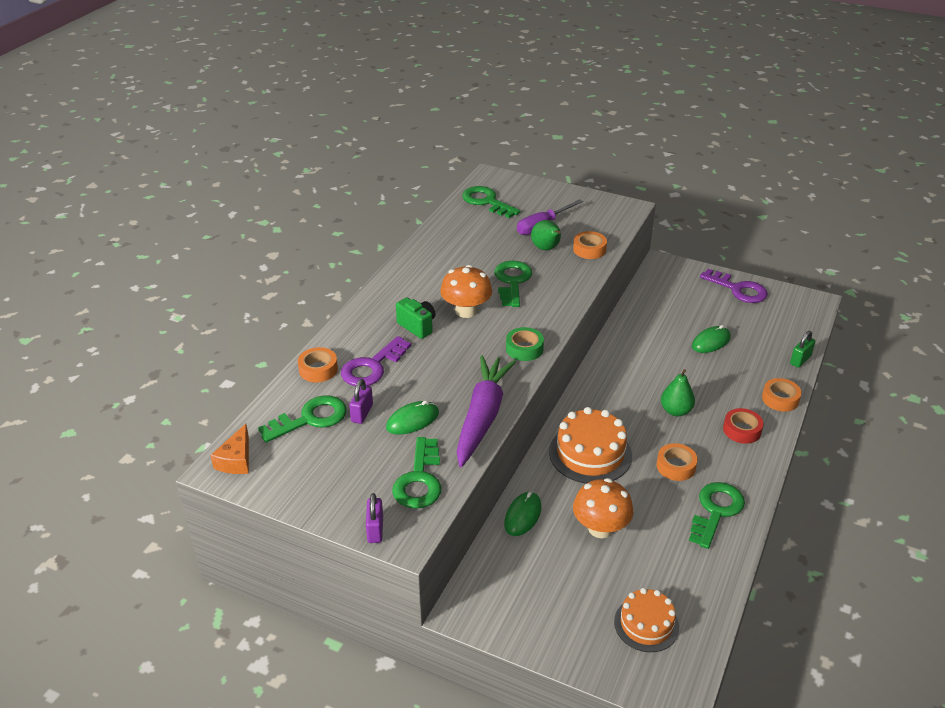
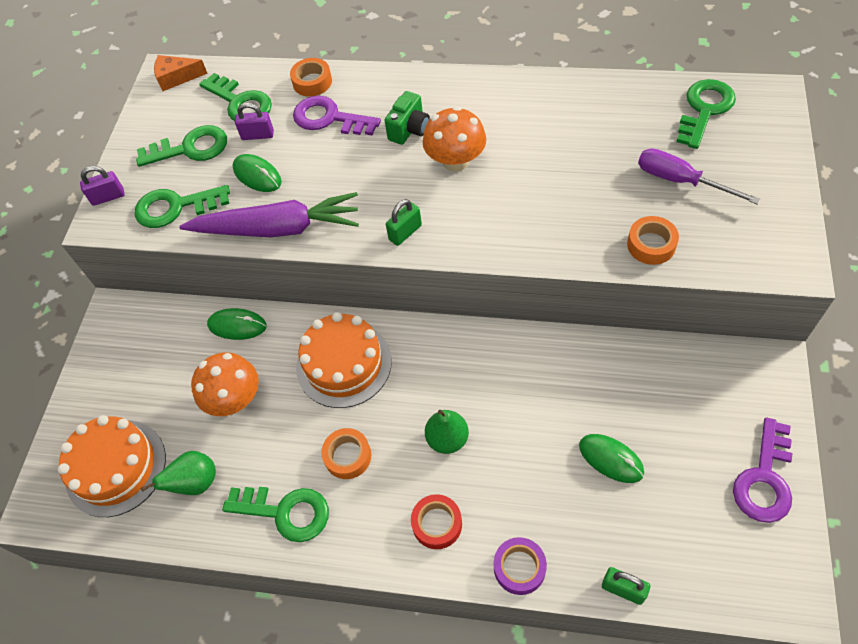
camera: 80 degrees right, 20 degrees up
green key [494,261,532,307] -> green key moved to [136,125,227,167]
green tape [506,327,544,361] -> green padlock [386,199,422,246]
green pear [531,220,561,250] -> green pear moved to [141,451,216,495]
orange cake [614,588,679,652] -> orange cake [58,415,166,517], size x1.53
orange tape [762,378,802,412] -> purple tape [494,537,547,595]

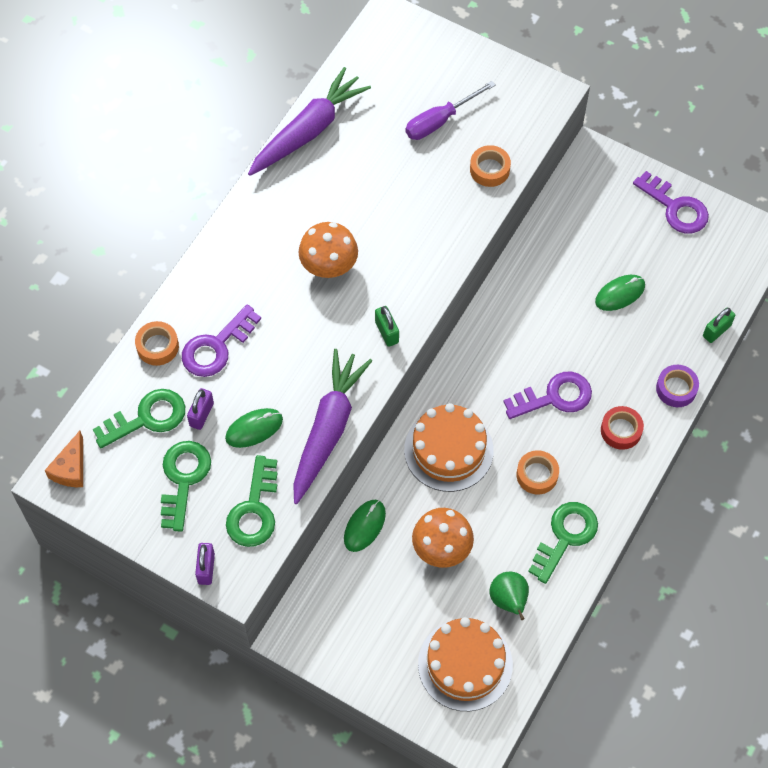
camera: 75 degrees left, 5 degrees up
green camera [384,91,430,145] -> none
green pear [425,410,469,454] -> purple key [503,372,592,419]
green key [677,79,736,149] -> none
none -> purple carrot [248,67,371,176]

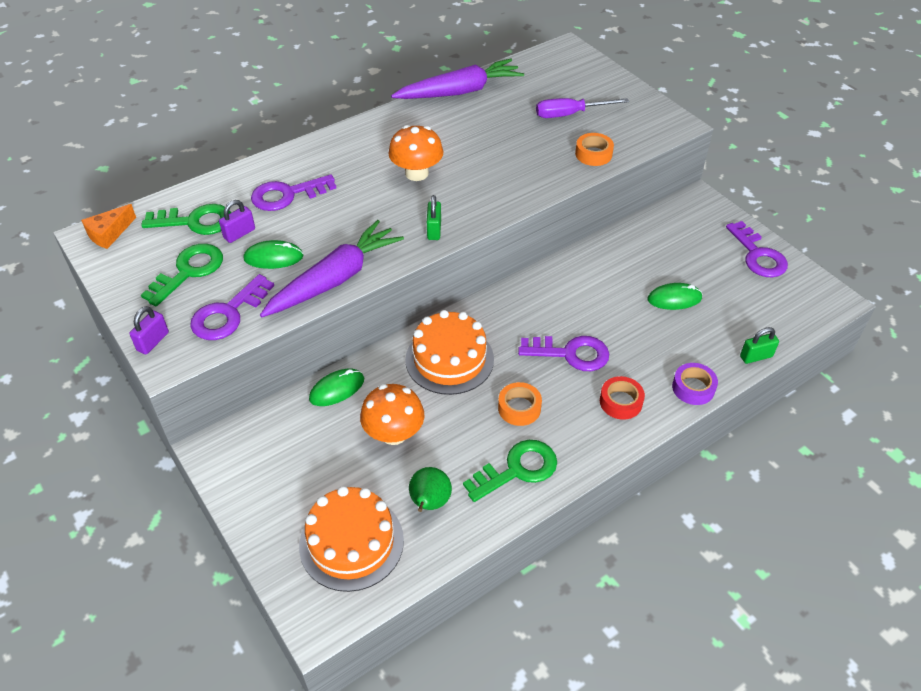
camera: 25 degrees right, 15 degrees down
orange tape [135,321,179,366] -> none
green key [226,455,278,547] -> purple key [190,274,274,340]

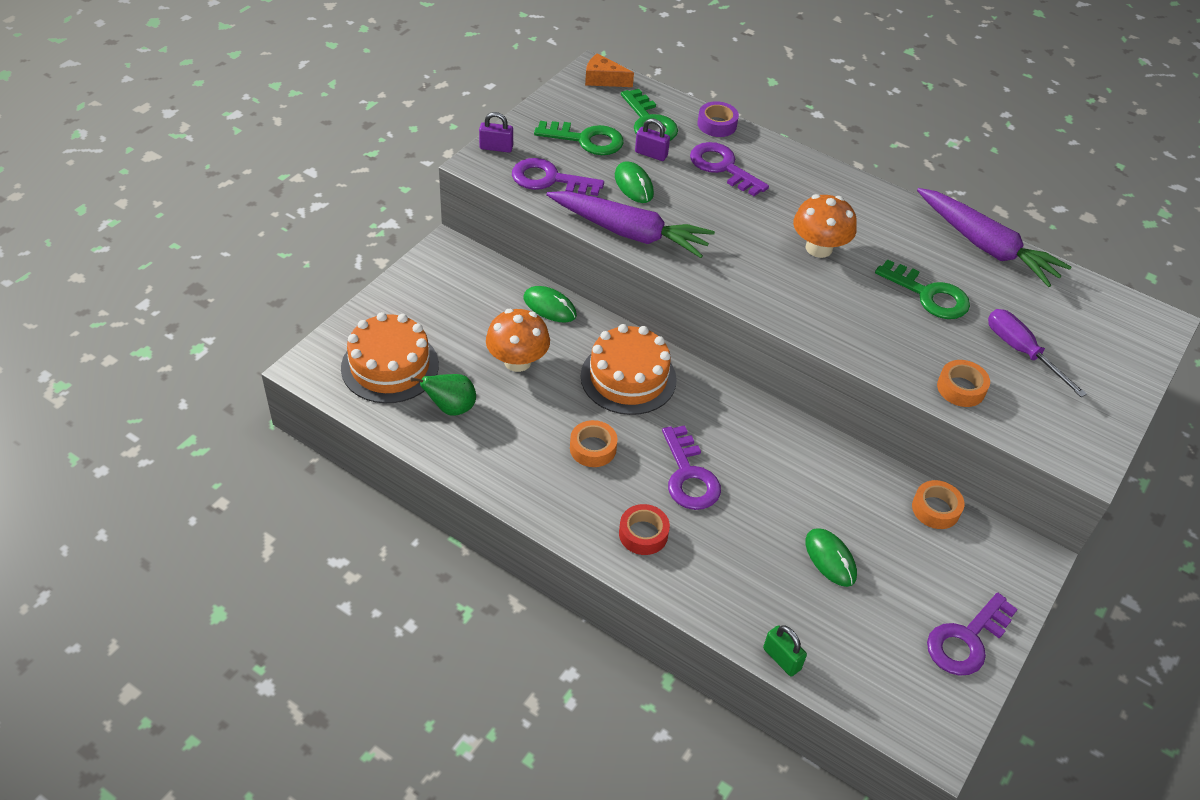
camera: 65 degrees right, 0 degrees up
green padlock [427,195,441,240] -> none
green key [463,440,557,502] -> green key moved to [875,259,970,319]
purple tape [672,363,718,405] -> purple tape moved to [697,101,739,137]
none -> orange tape [912,480,964,529]

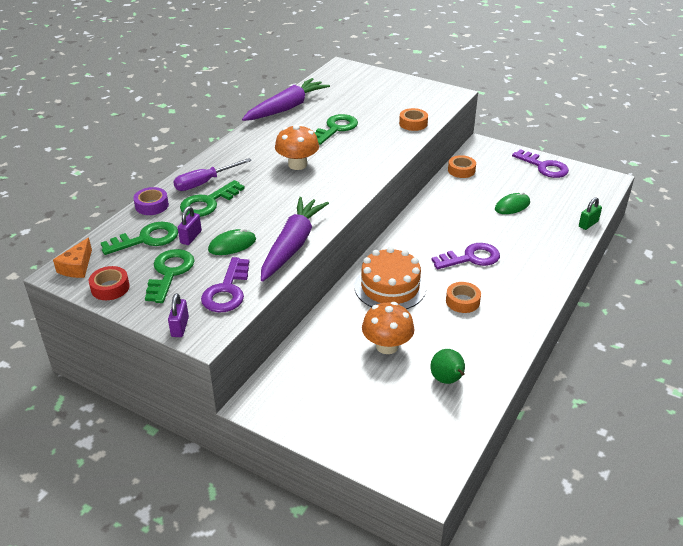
camera: 90 degrees left, 10 degrees down
orange cake [341,312,439,403] -> none
green mouse [524,286,577,322] -> none
red tape [619,504,670,555] -> red tape moved to [89,266,130,300]
purple key [690,142,769,196] -> green key [180,180,245,217]
purple screwdriver [988,309,1087,397] -> purple screwdriver moved to [173,158,252,191]

